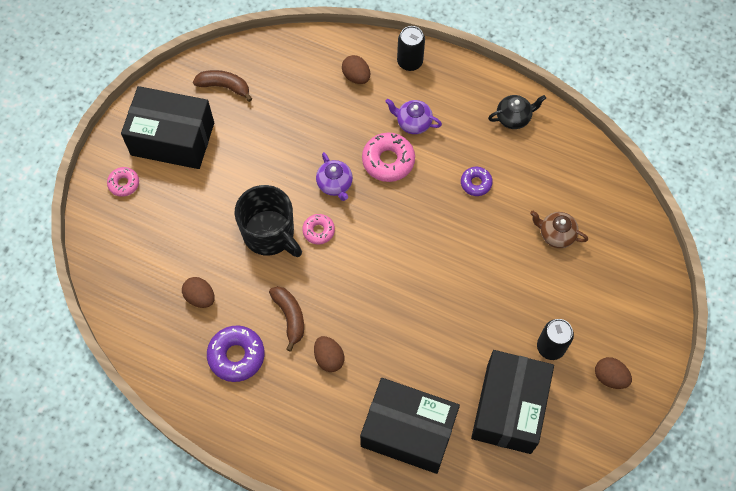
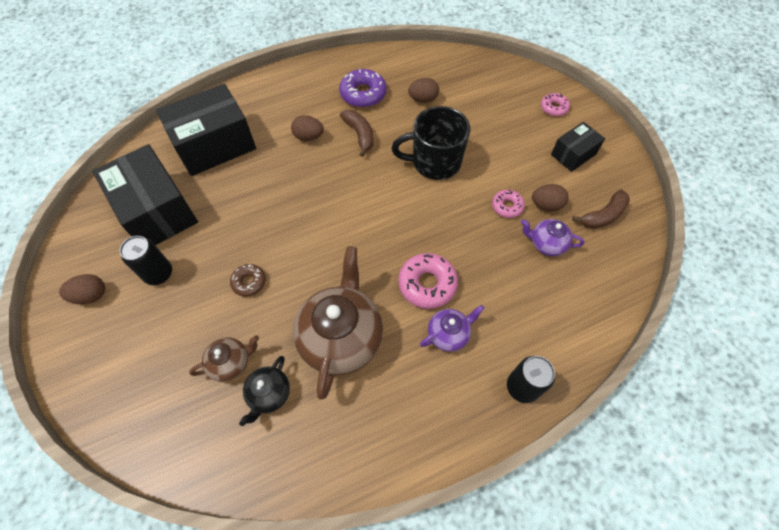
camera: 130 degrees right, 5 degrees down
black box [121,86,214,169] -> black box [551,122,605,172], size x0.53
brown banana [269,286,304,352] -> brown banana turned 135 degrees counterclockwise [340,110,373,157]
pink donut [302,214,335,244] -> pink donut moved to [492,190,525,218]
purple teapot [316,152,353,201] -> purple teapot moved to [521,219,584,256]
brown egg [342,55,370,84] -> brown egg moved to [532,184,569,211]
purple donut [461,167,493,196] -> brown teapot [293,246,383,400]
black teapot [488,95,546,129] -> black teapot moved to [239,356,290,426]
none -> brown donut [230,264,266,297]

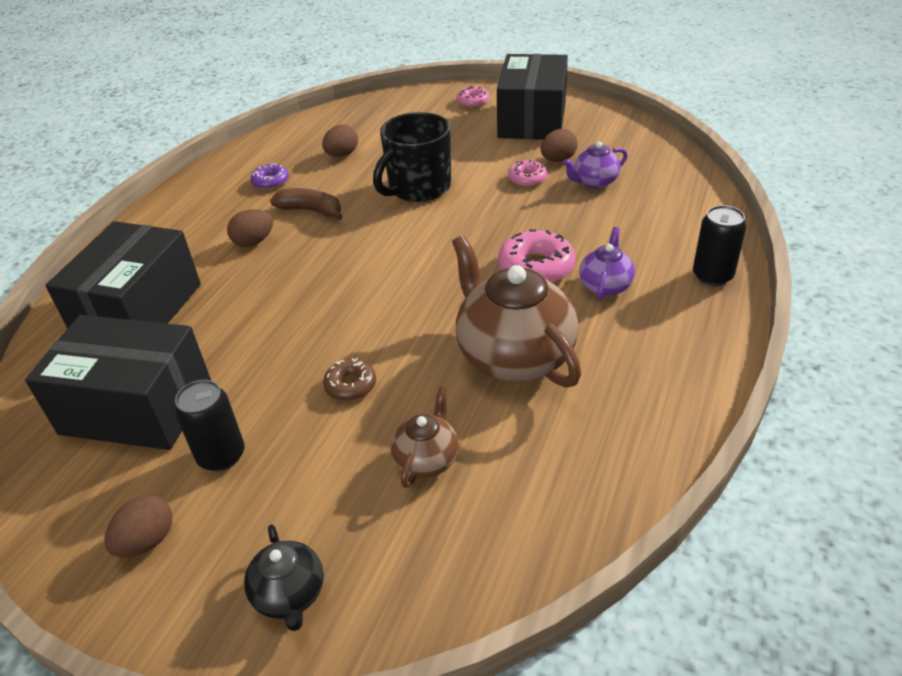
camera: 40 degrees left, 20 degrees down
black teapot [239,356,290,426] -> black teapot moved to [244,524,324,631]
purple donut [339,69,387,107] -> purple donut [250,163,289,190], size x0.59
black box [551,122,605,172] -> black box [497,54,568,140], size x1.88
brown banana [572,190,630,229] -> none

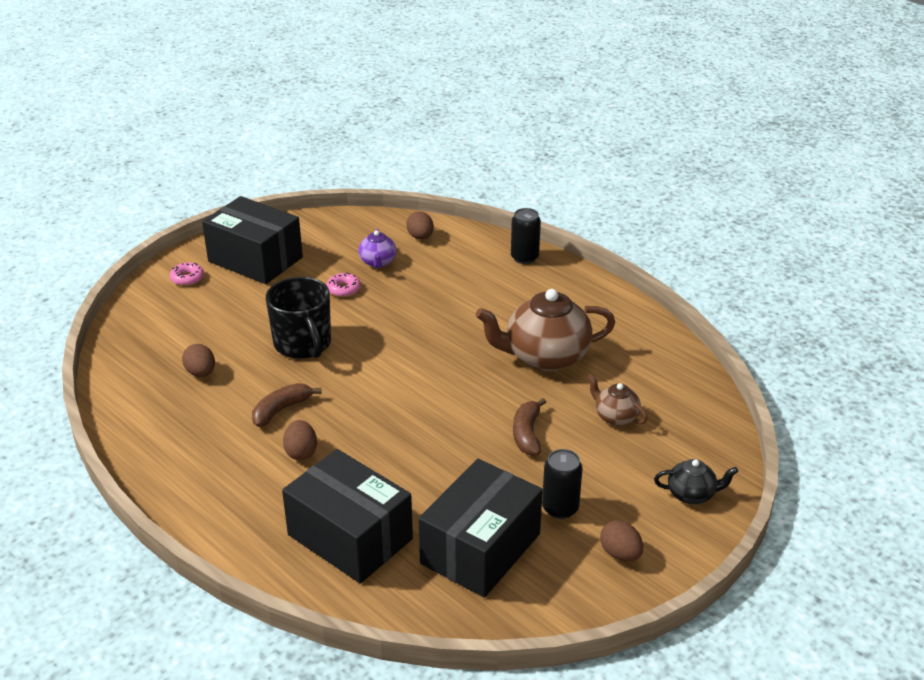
camera: 70 degrees left, 5 degrees down
purple donut [250,163,289,190] -> none
brown donut [323,358,376,401] -> brown banana [513,398,546,456]
pink donut [498,229,576,283] -> none
brown egg [541,129,578,162] -> brown egg moved to [406,211,434,240]
purple teapot [579,227,635,301] -> none

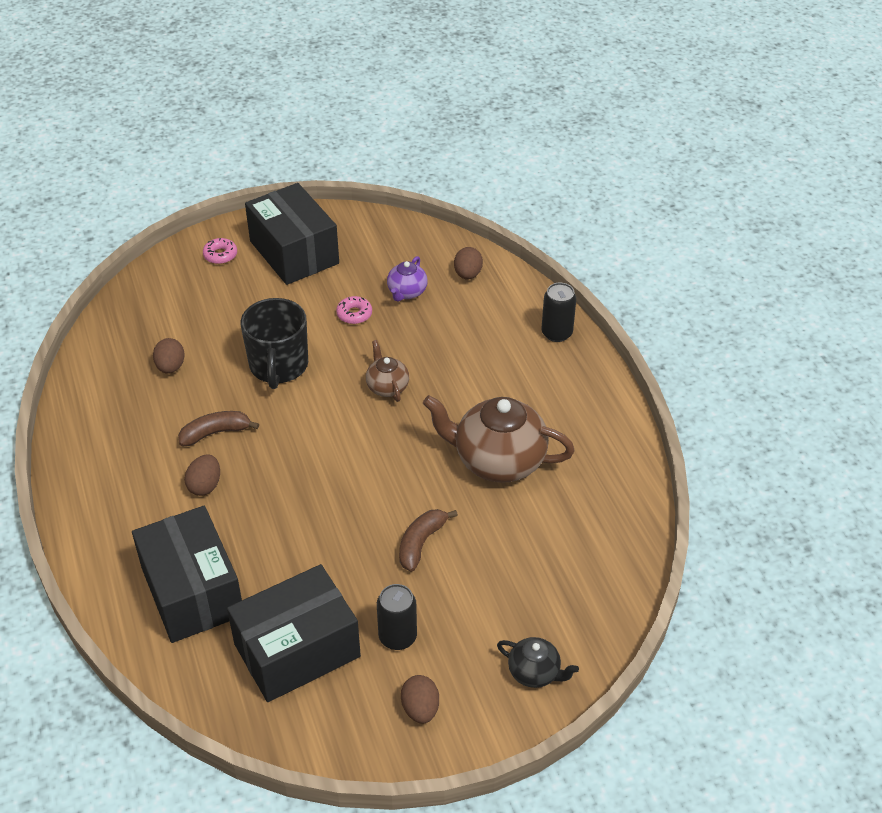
camera: 25 degrees right, 10 degrees up
brown teapot [587,373,648,426] -> brown teapot moved to [366,340,409,402]

